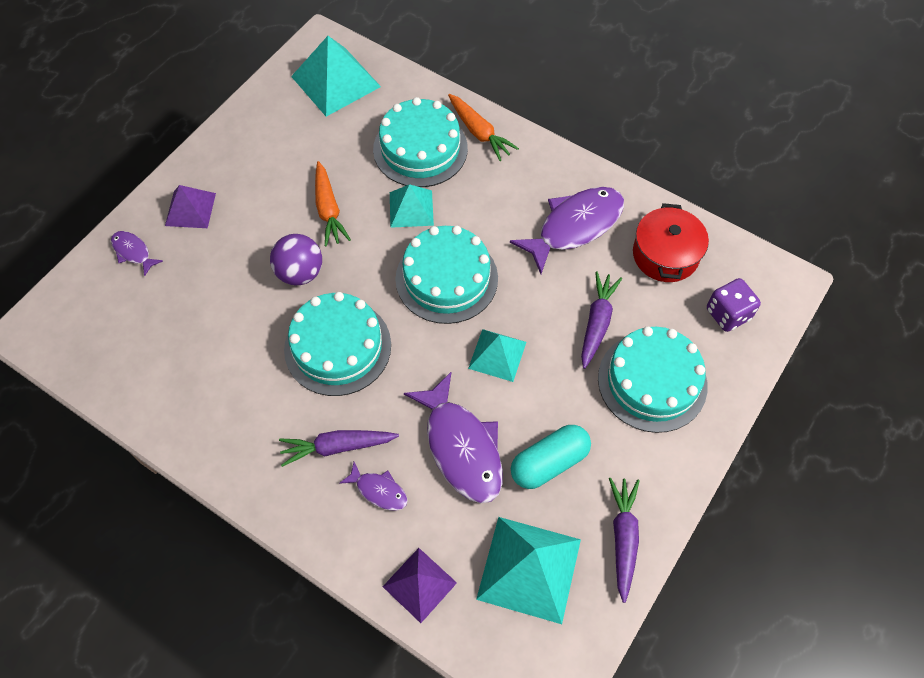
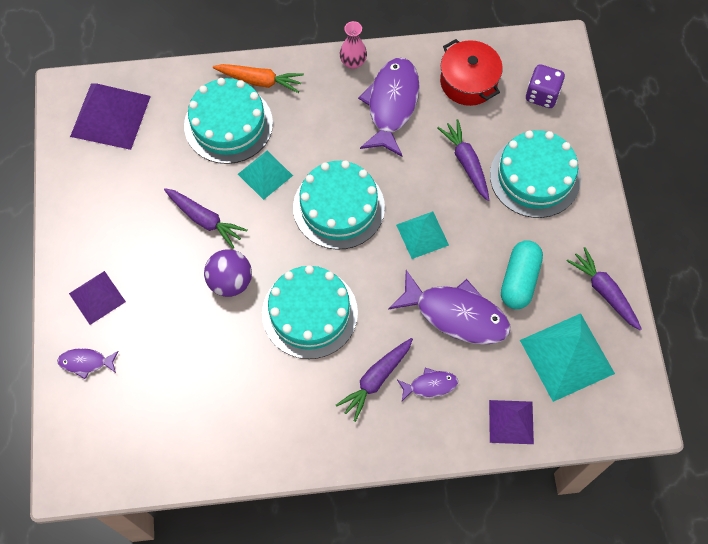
camera: 40 degrees left, 5 degrees up
turquoise pyramid [291,36,381,117] -> purple pyramid [70,83,151,150]
orange carrot [315,161,351,247] -> purple carrot [164,188,248,248]
none -> pink vase [340,21,367,69]

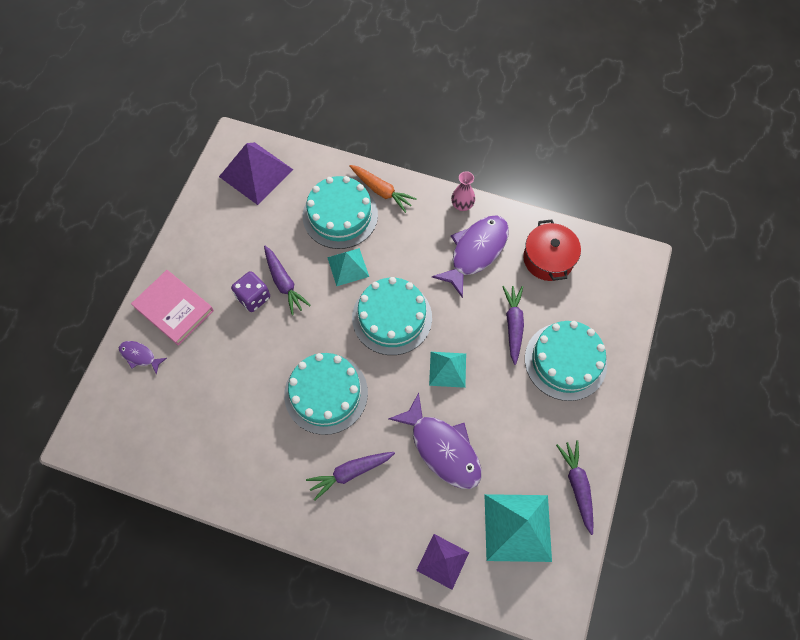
camera: 25 degrees right, 0 degrees up
purple pyramid [69,271,126,325] -> pink book [131,270,214,346]
purple ball [204,249,252,297] -> none
purple fish [397,368,458,401] -> none
turquoise capsule [501,240,543,309] -> none
purple dice [526,64,565,108] -> purple dice moved to [231,271,270,312]

